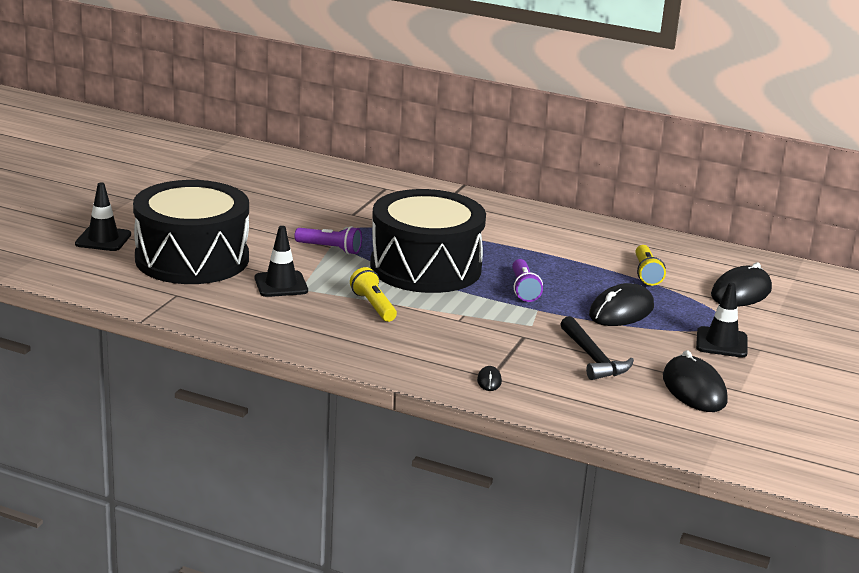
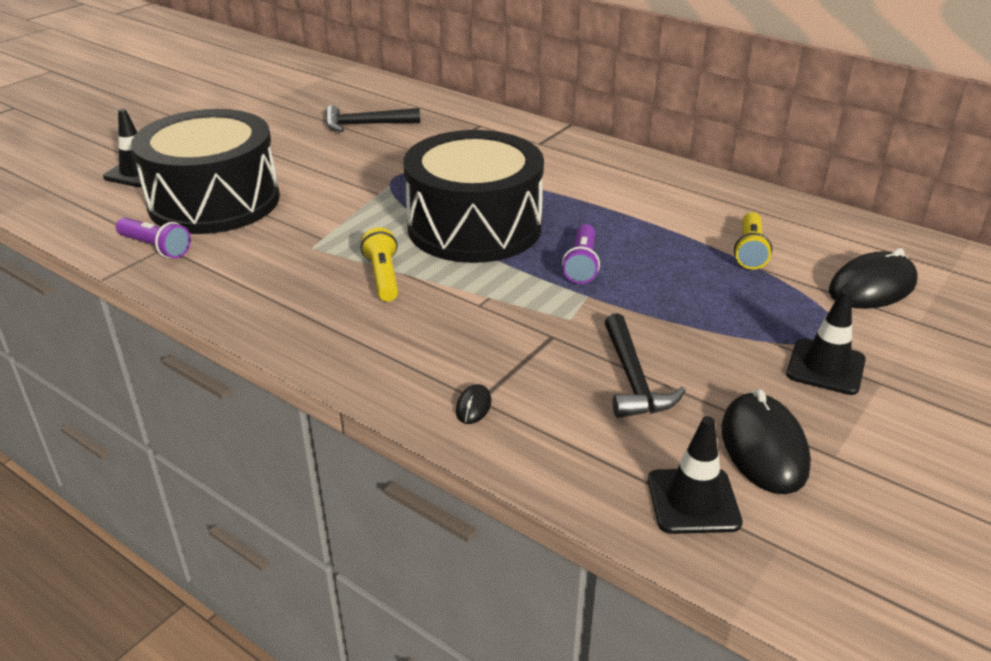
camera: 15 degrees right, 10 degrees up
black traffic cone [255,226,308,297] -> black traffic cone moved to [648,416,743,534]
purple flashlight [294,226,362,254] -> purple flashlight moved to [116,218,191,258]
black mouse [589,283,654,326] -> none
none -> black hammer [325,105,420,132]

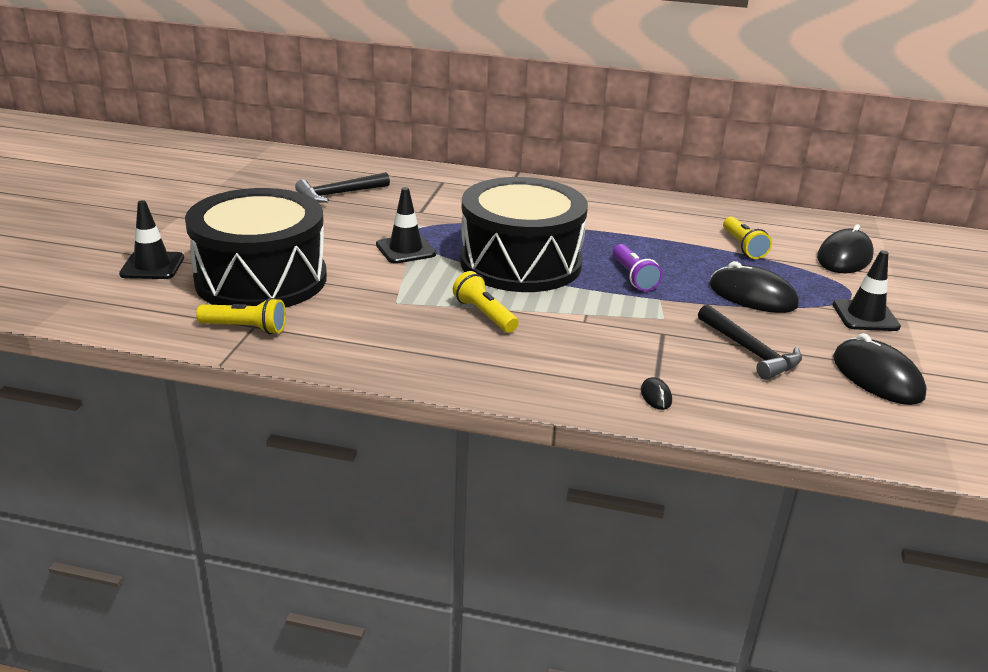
camera: 25 degrees left, 5 degrees down
purple flashlight [116,218,191,258] -> yellow flashlight [196,298,286,334]
black traffic cone [648,416,743,534] -> black traffic cone moved to [376,187,436,264]
none -> black mouse [709,261,799,313]

